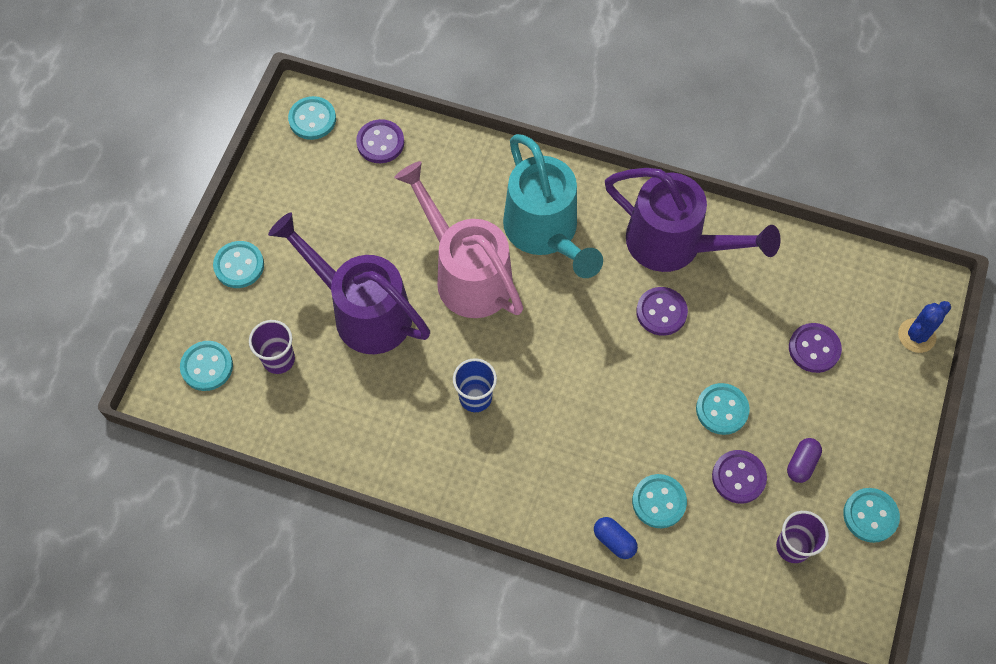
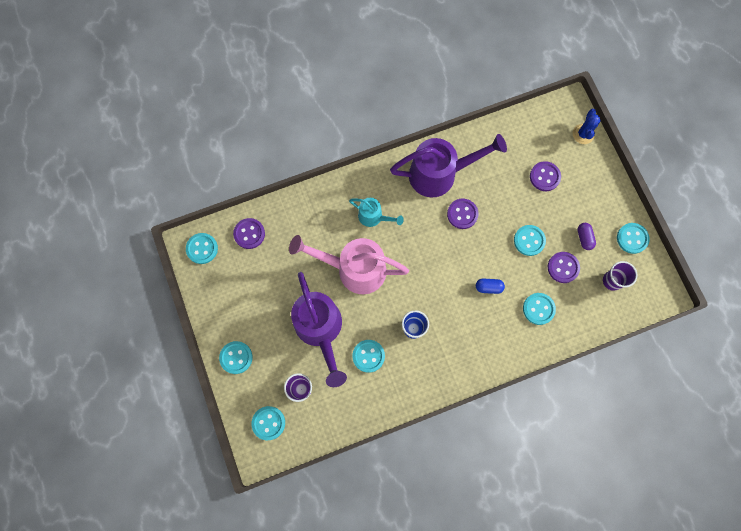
camera: 40 degrees left, 10 degrees up
purple watering can [268,212,430,354] -> purple watering can turned 105 degrees counterclockwise [291,272,347,387]
turquoise watering can [503,134,603,278] -> turquoise watering can [349,198,404,227], size x0.52
blue capsule [594,517,638,559] -> blue capsule moved to [476,278,505,294]
none -> turquoise button [352,340,385,373]

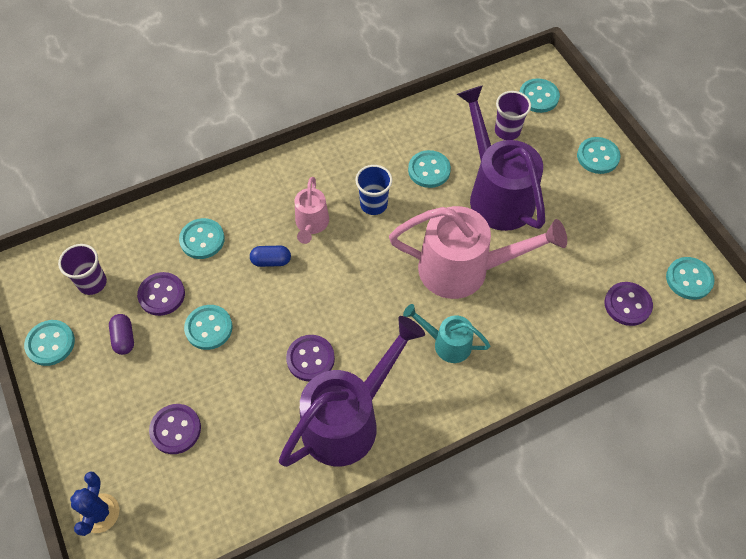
camera: 175 degrees right, 15 degrees down
purple watering can [390,134,507,198] -> purple watering can turned 150 degrees clockwise [279,316,425,467]
none -> pink watering can [295,177,329,244]

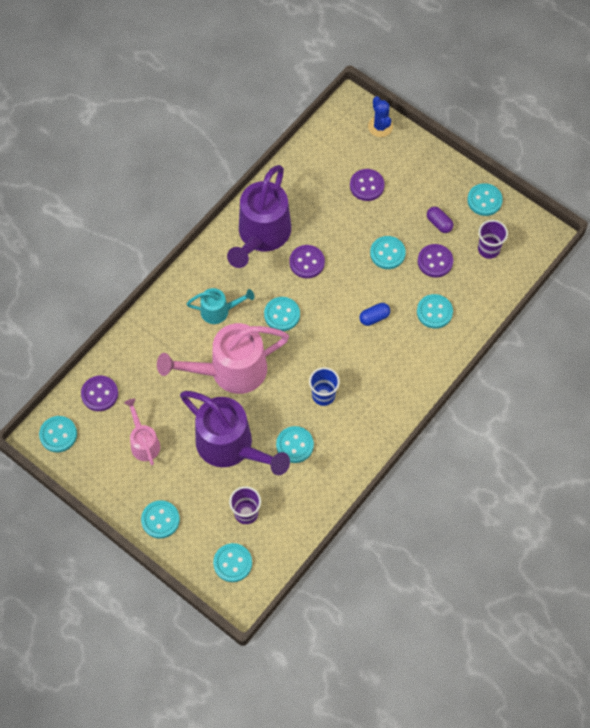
camera: 155 degrees right, 5 degrees up
pink watering can [295,177,329,244] -> pink watering can moved to [124,398,160,465]
none -> turquoise button [264,297,300,331]

